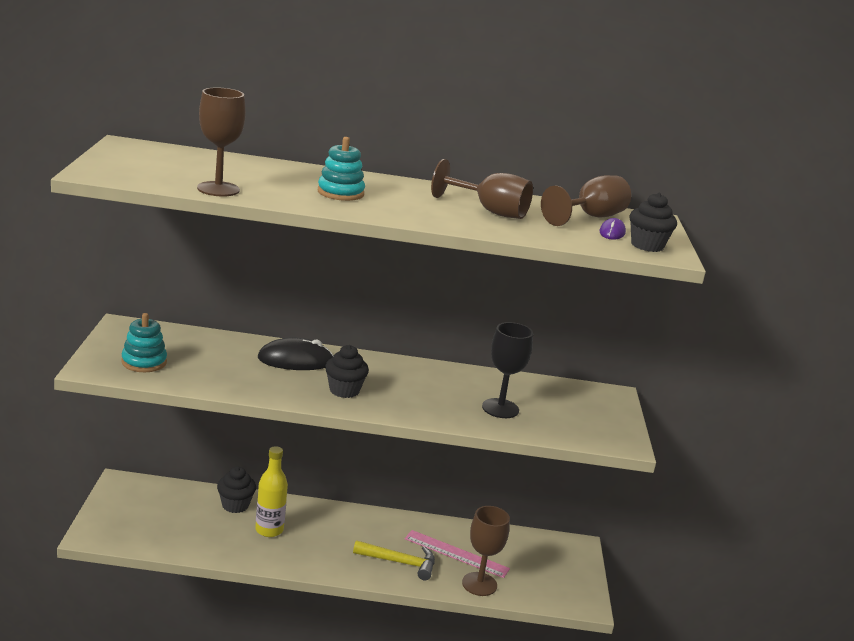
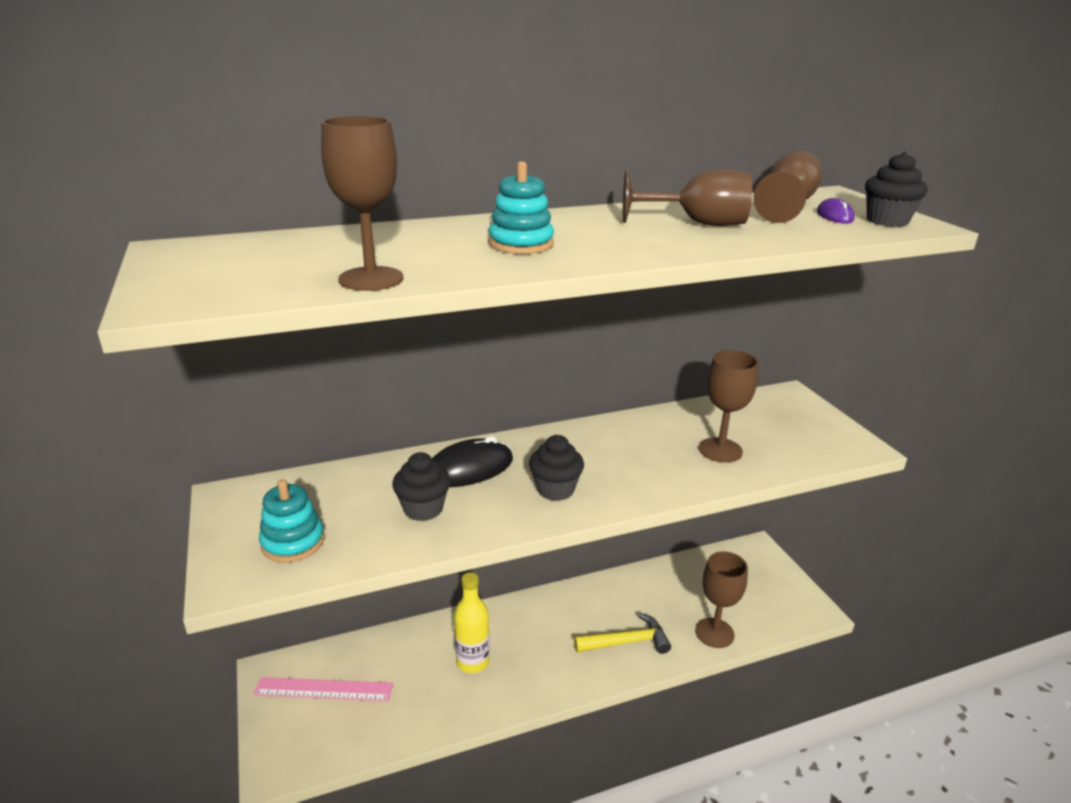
camera: 20 degrees left, 5 degrees up
black cupcake [217,467,256,513] -> black cupcake moved to [392,452,451,521]
pink ruler [405,530,510,578] -> pink ruler moved to [254,677,393,701]
black goblet [482,322,533,418] -> brown goblet [699,350,759,463]

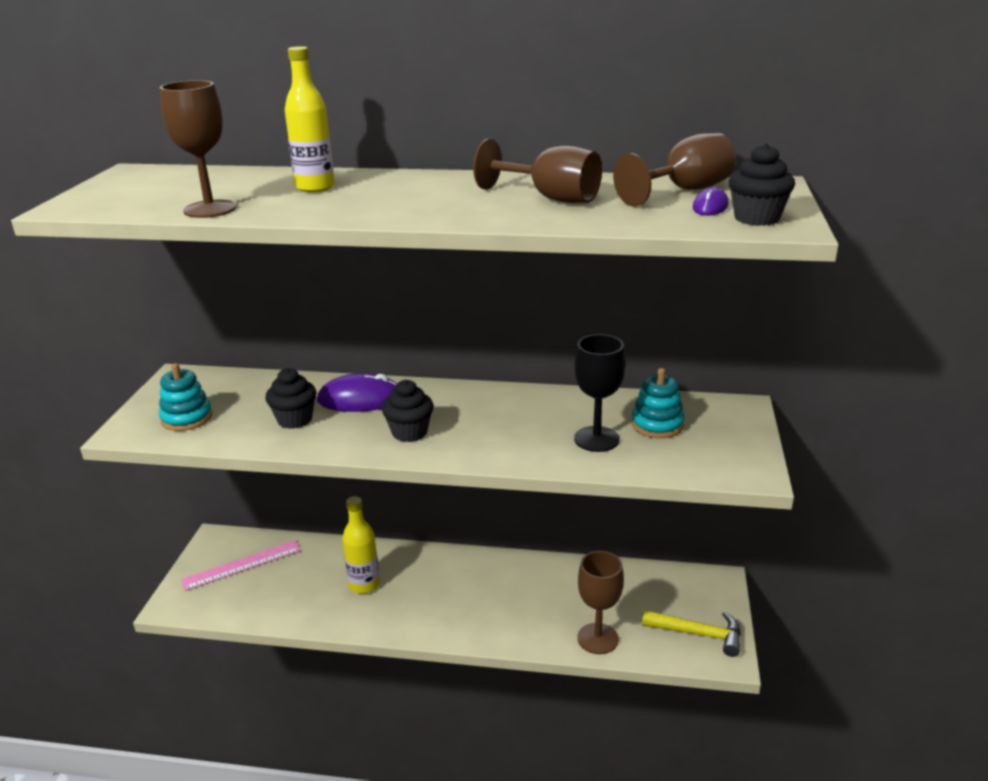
camera: 30 degrees right, 0 degrees up
pink ruler [254,677,393,701] -> pink ruler turned 60 degrees counterclockwise [181,540,301,591]
black mouse [432,436,513,487] -> purple mouse [317,373,397,412]
turquoise stacking toy [489,161,554,254] -> turquoise stacking toy moved to [631,368,685,438]
yellow hammer [574,613,671,654] -> yellow hammer moved to [642,610,741,657]
brown goblet [699,350,759,463] -> black goblet [574,334,625,452]
none -> yellow bottle [285,46,335,193]

